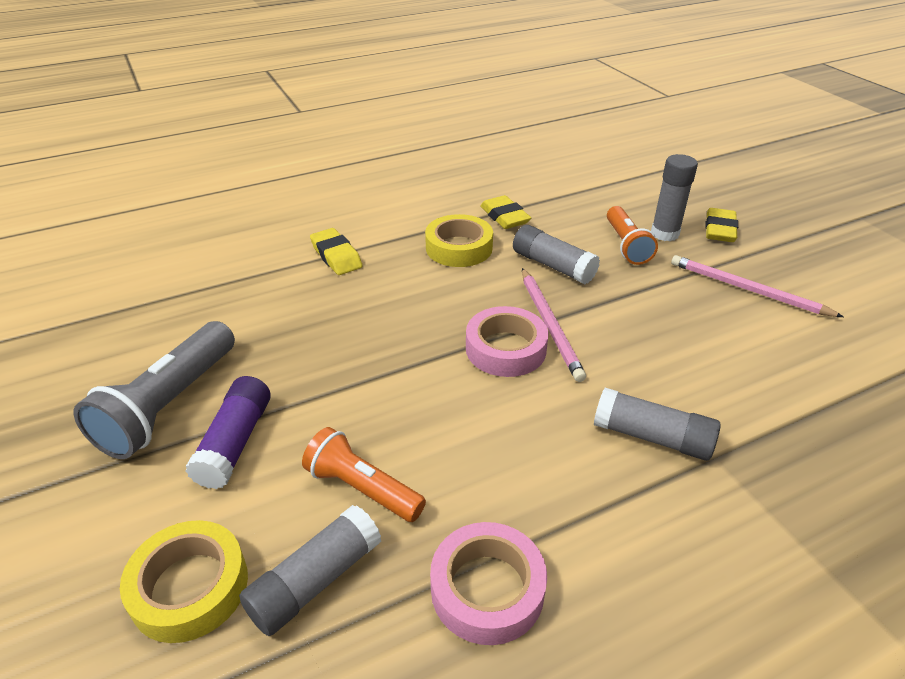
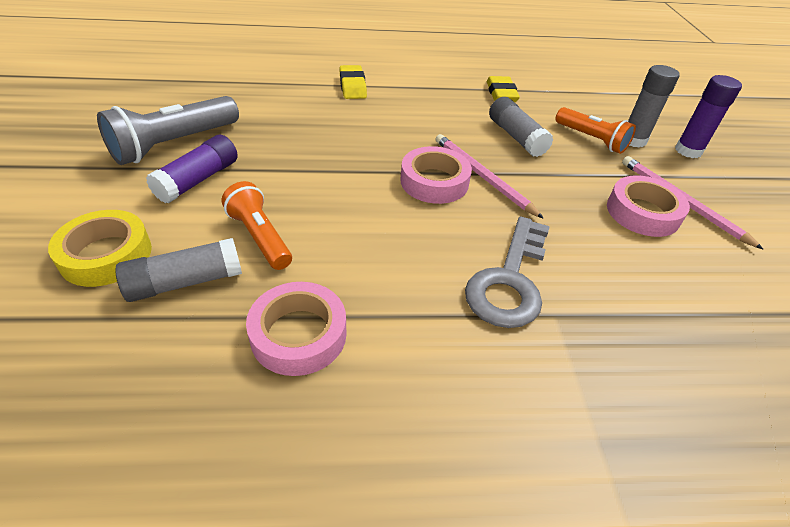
camera: 20 degrees right, 5 degrees up
yellow tape [425,214,493,267] -> none
pink pencil [522,268,586,382] -> pink pencil turned 135 degrees clockwise [436,134,544,219]
grey glue stick [594,388,721,461] -> grey key [465,216,550,328]
orange flashlight [607,206,658,265] -> orange flashlight turned 60 degrees counterclockwise [555,107,636,154]
yellow eraser [705,208,738,242] -> purple glue stick [675,75,742,158]
none -> pink tape [607,175,690,237]

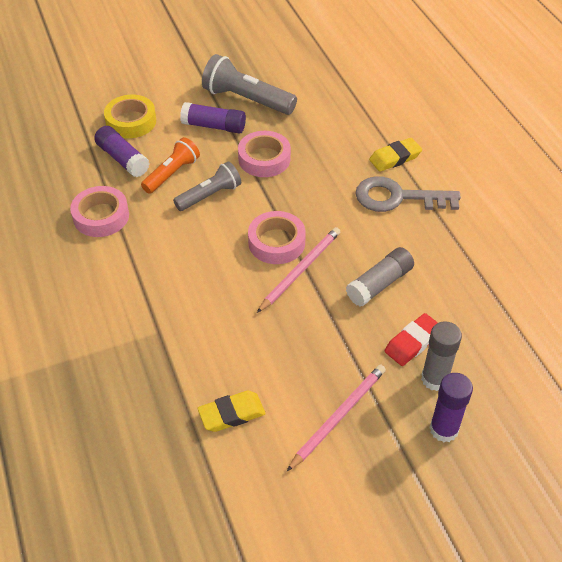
camera: 75 degrees right, 5 degrees up
grey glue stick [115,238,242,302] -> purple glue stick [94,126,150,177]
grey key [465,216,550,328] -> grey key moved to [355,176,461,212]
yellow eraser [487,76,520,102] -> yellow eraser moved to [197,391,266,432]
orange flashlight [555,107,636,154] -> red eraser [384,313,438,366]
pink tape [607,175,690,237] -> pink tape moved to [238,131,291,177]
none -> grey flashlight [173,161,241,211]

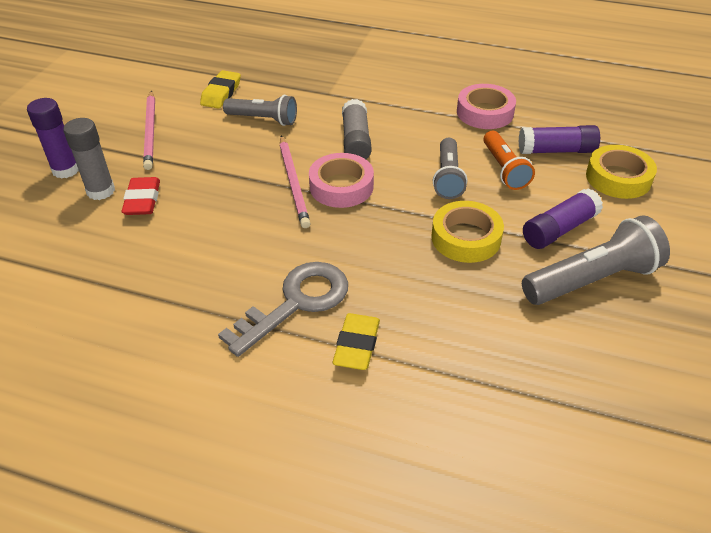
camera: 130 degrees right, 5 degrees down
pink tape [238,131,291,177] -> yellow tape [431,201,504,263]
grey glue stick [346,247,414,306] -> grey glue stick moved to [342,99,372,159]
none -> grey flashlight [223,95,297,126]

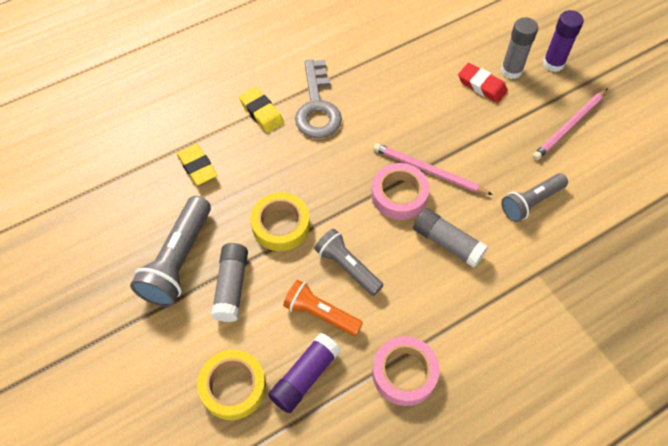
camera: 130 degrees right, 15 degrees up
pink pencil [143,91,155,170] -> pink pencil turned 75 degrees counterclockwise [533,88,608,160]
yellow eraser [200,70,241,109] -> yellow eraser moved to [177,144,217,185]
purple glue stick [523,188,603,249] -> grey glue stick [211,243,248,322]

